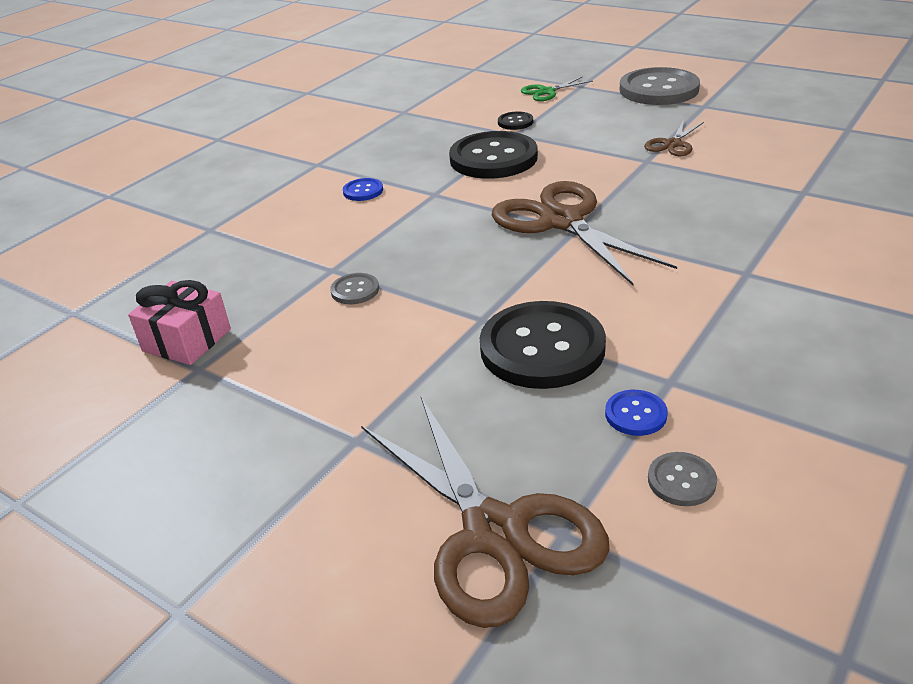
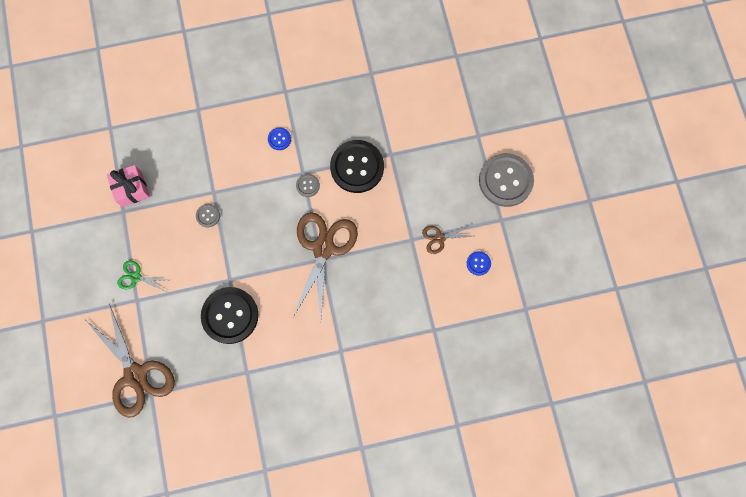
camera: 40 degrees right, 40 degrees up
brown scissors [361,395,609,628] -> brown scissors turned 45 degrees counterclockwise [86,304,175,418]
black button [498,111,533,130] -> none
green scissors [521,76,593,101] -> green scissors moved to [117,261,169,293]
blue button [605,390,668,436] -> blue button moved to [467,251,491,276]
grey button [648,452,717,506] -> grey button moved to [296,174,320,197]

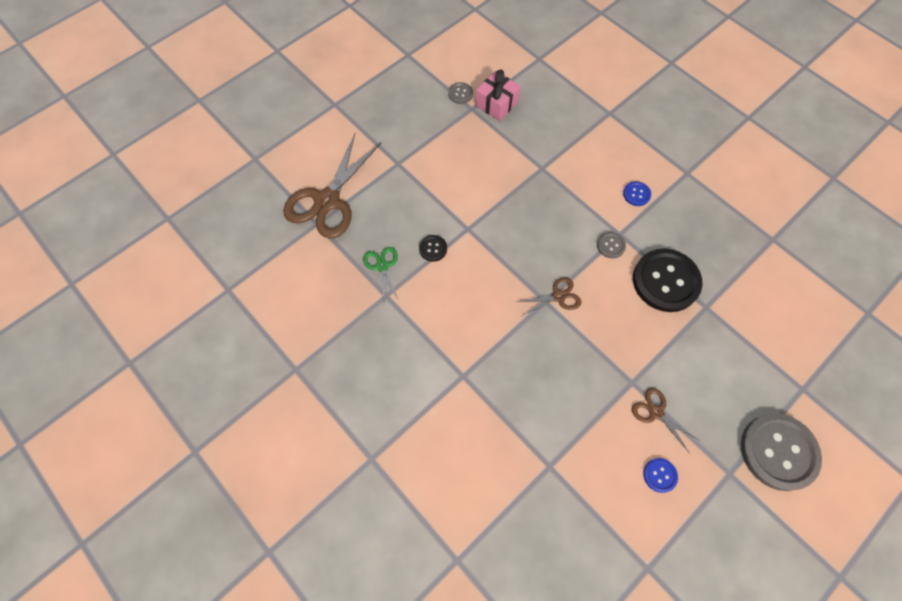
camera: 60 degrees right, 10 degrees down
green scissors [117,261,169,293] -> green scissors moved to [363,247,400,303]
grey button [196,204,220,227] -> grey button moved to [448,82,473,104]
black button [201,287,258,344] -> black button [419,235,447,262], size x0.44
brown scissors [293,212,358,322] -> brown scissors [515,277,582,316], size x0.48

